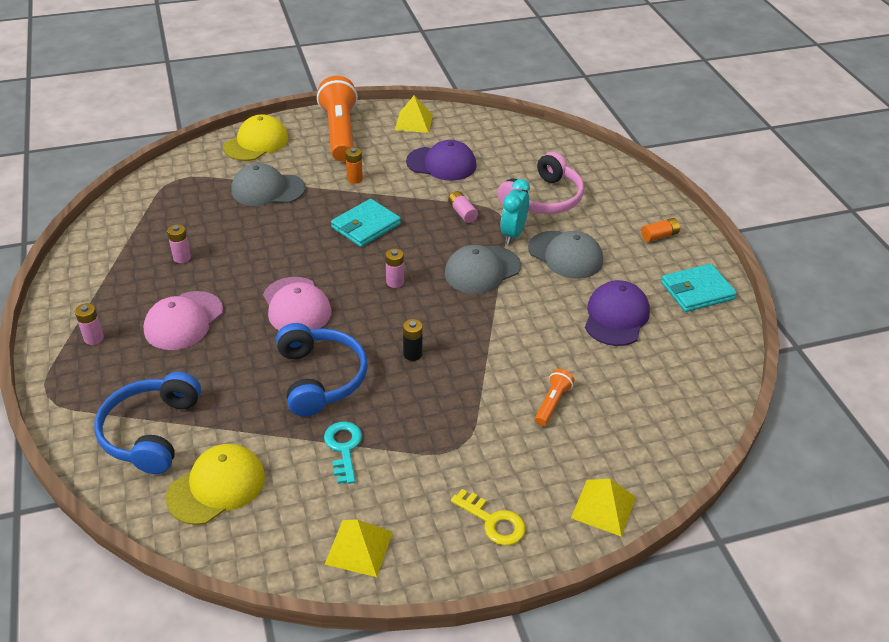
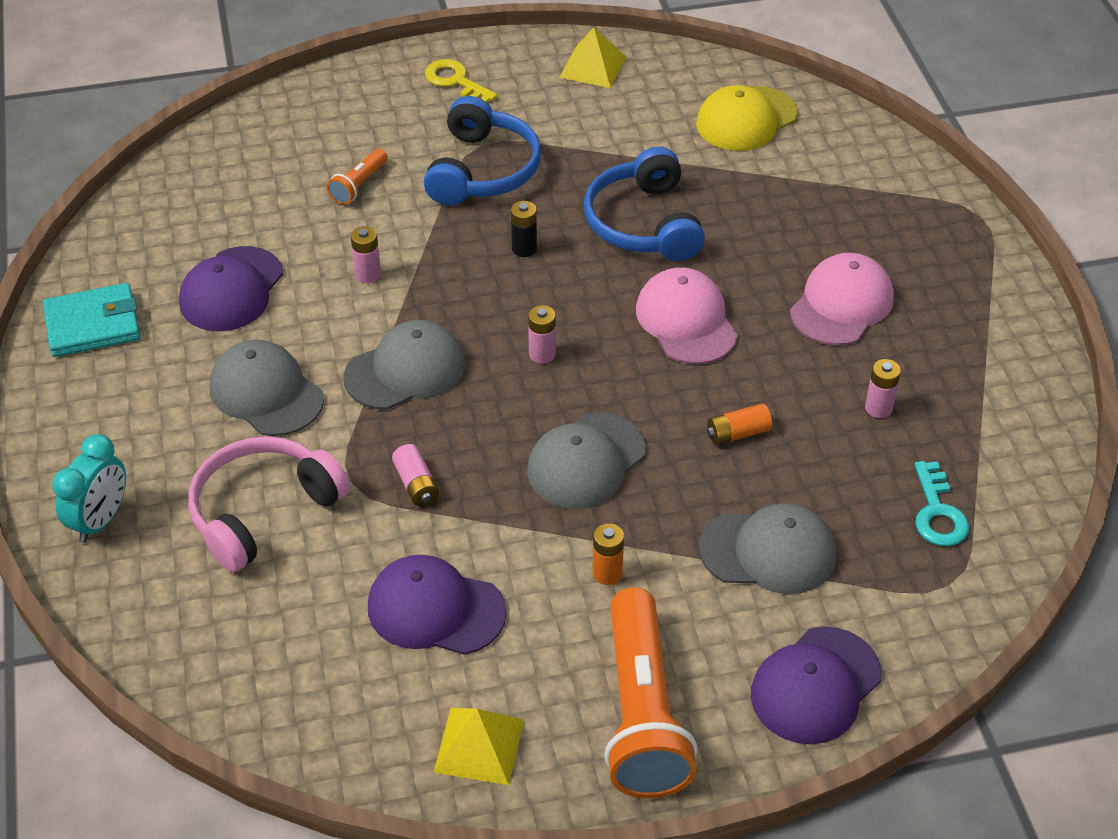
camera: 175 degrees left, 5 degrees up
pink battery [75,303,104,345] -> pink battery moved to [351,226,381,283]
blue headphones [94,372,201,474] -> blue headphones moved to [424,96,541,205]
yellow cap [223,114,289,161] -> purple cap [751,627,881,744]
turquoise key [324,422,362,484] -> turquoise key moved to [915,461,969,546]
turquoise wallet [331,199,401,247] -> grey cap [527,412,646,509]
turquoise clock [500,179,530,244] -> turquoise clock moved to [52,434,126,543]
yellow pyramid [571,479,636,537] -> none
orange battery [641,218,680,242] -> orange battery moved to [707,404,772,445]

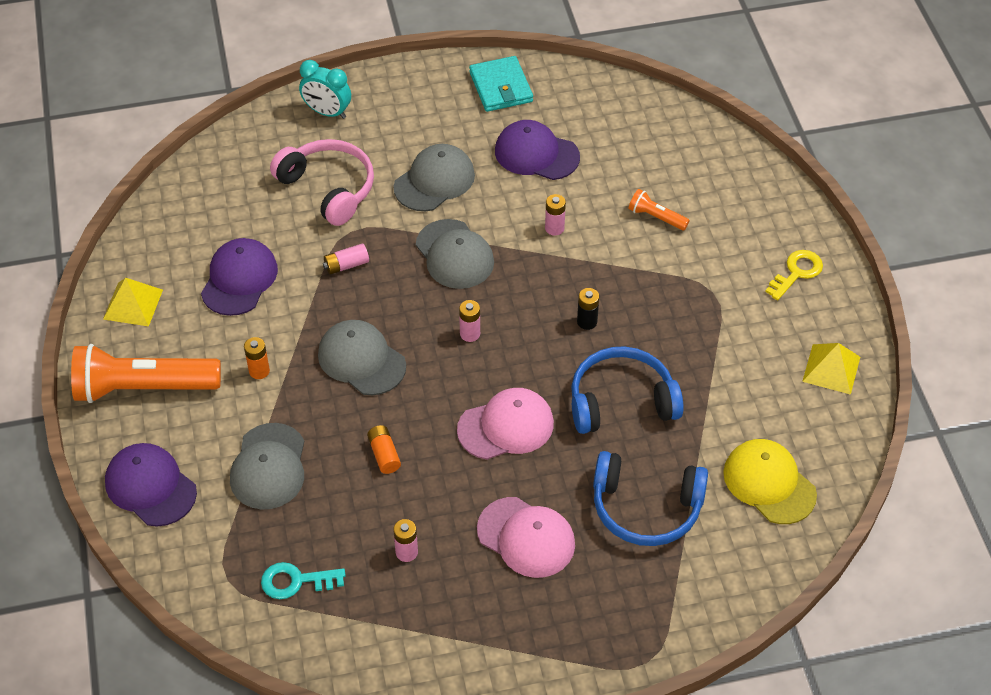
camera: 90 degrees right, 5 degrees up
blue headphones [424,96,541,205] -> blue headphones moved to [593,451,708,546]

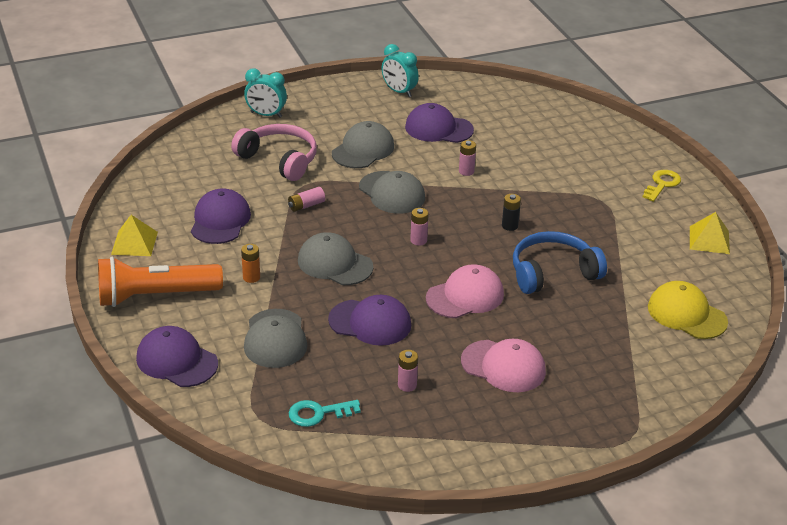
camera: 10 degrees left, 15 degrees down
orange battery [367,425,401,474] -> purple cap [328,295,411,346]
turquoise wallet [469,56,533,112] -> turquoise clock [382,44,419,97]
blue headphones [593,451,708,546] -> none
orange flashlight [629,189,690,230] -> none

